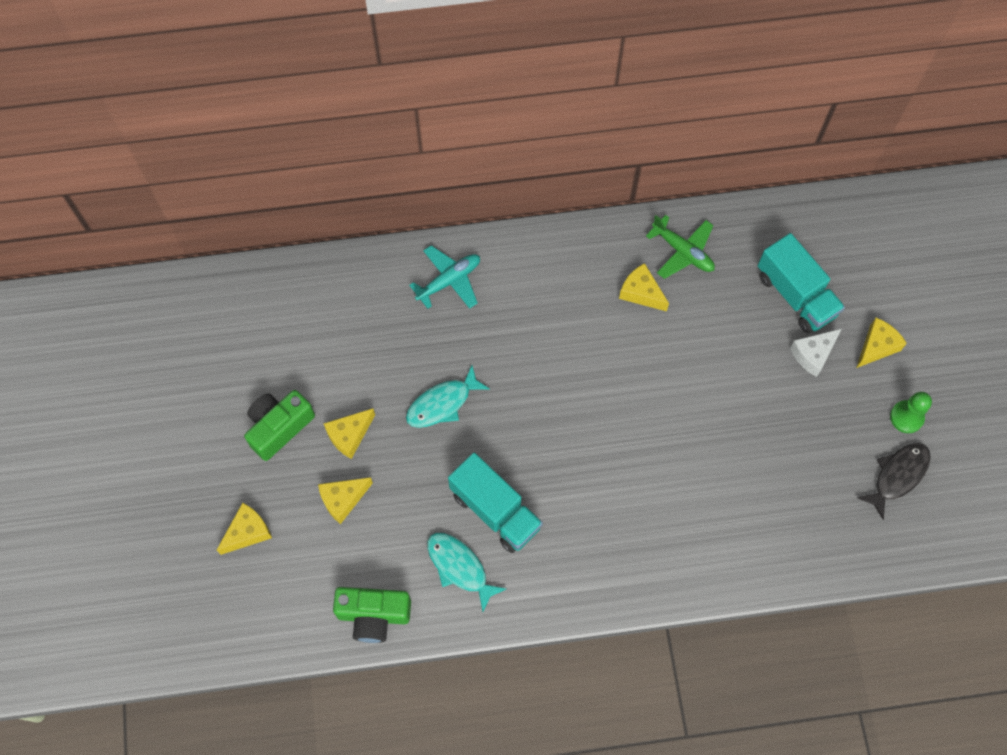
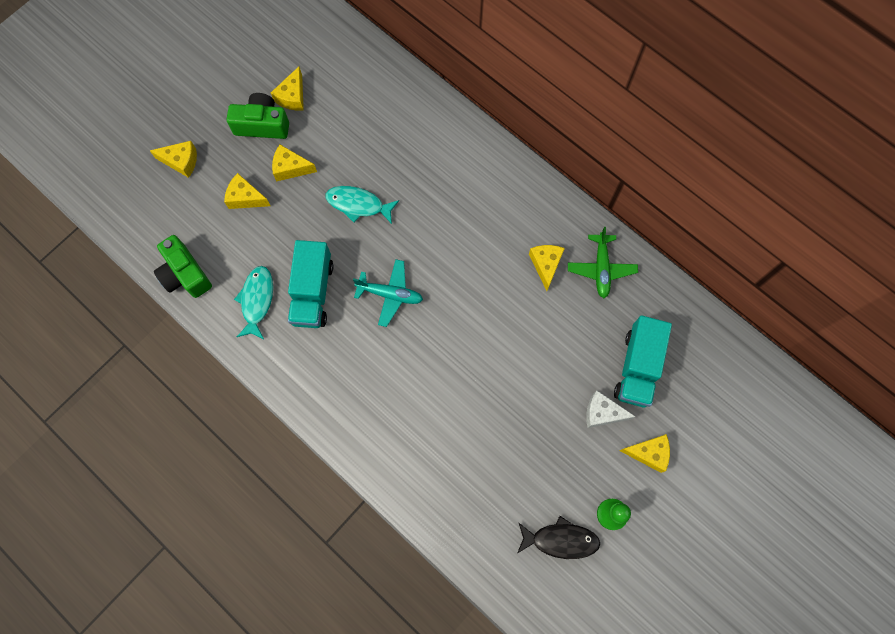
camera: 50 degrees right, 5 degrees up
turquoise plane [409,245,480,309] -> turquoise plane moved to [353,259,423,327]
none -> yellow cheese [271,67,304,111]

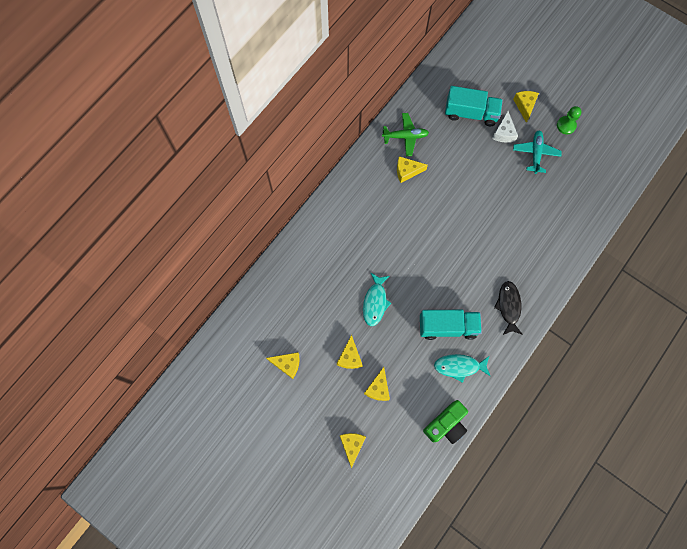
camera: 95 degrees left, 0 degrees up
green camera [227,93,289,139] -> none
turquoise plane [353,259,423,327] -> turquoise plane moved to [513,131,562,174]
black fish [518,516,600,559] -> black fish moved to [494,281,523,335]

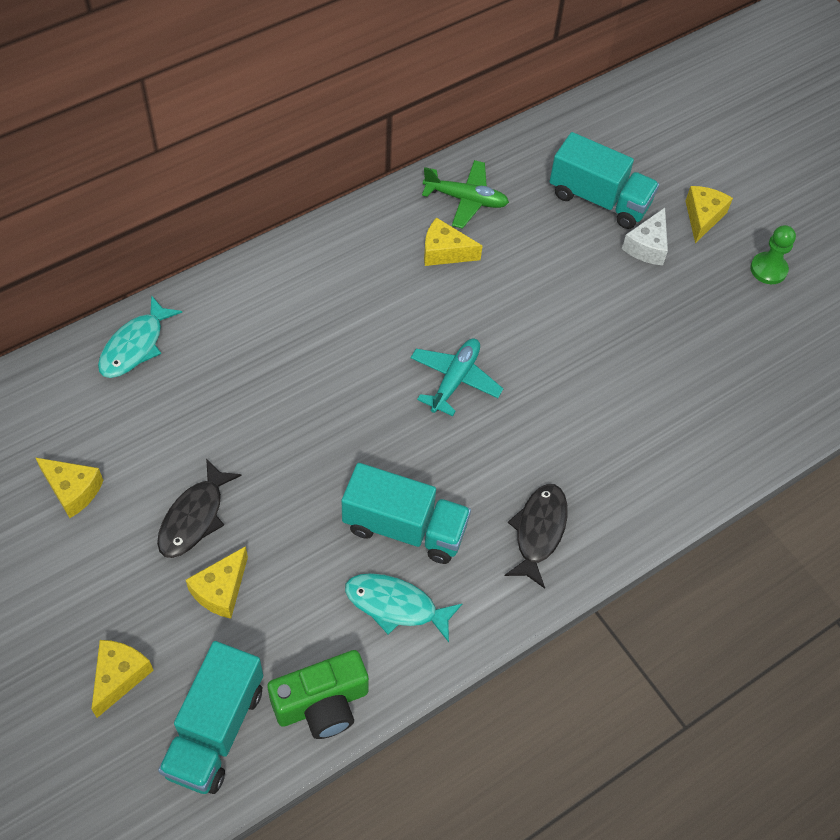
camera: 15 degrees right, 15 degrees down
yellow cheese [337,334,363,369] -> black fish [157,458,242,558]
turquoise fish [363,272,391,326] -> turquoise fish moved to [98,295,182,378]
turquoise plane [513,131,562,174] -> turquoise plane moved to [410,339,504,416]
none -> turquoise truck [158,641,263,794]

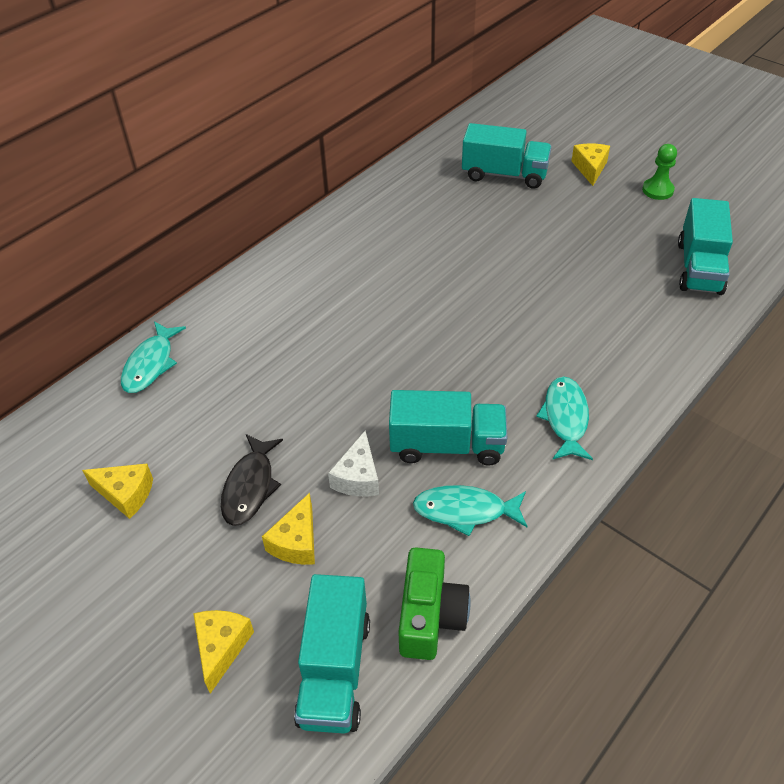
camera: 10 degrees left, 10 degrees down
green camera [267,650,369,739] -> green camera turned 45 degrees counterclockwise [398,547,471,660]
turquoise plane [410,339,504,416] -> none
green plane [422,160,509,229] -> none
yellow cheese [424,217,482,266] -> none
black fish [505,484,568,589] -> turquoise fish [536,376,593,460]
white cheese [622,208,668,266] -> white cheese moved to [328,431,379,496]
none -> turquoise truck [678,198,733,295]

